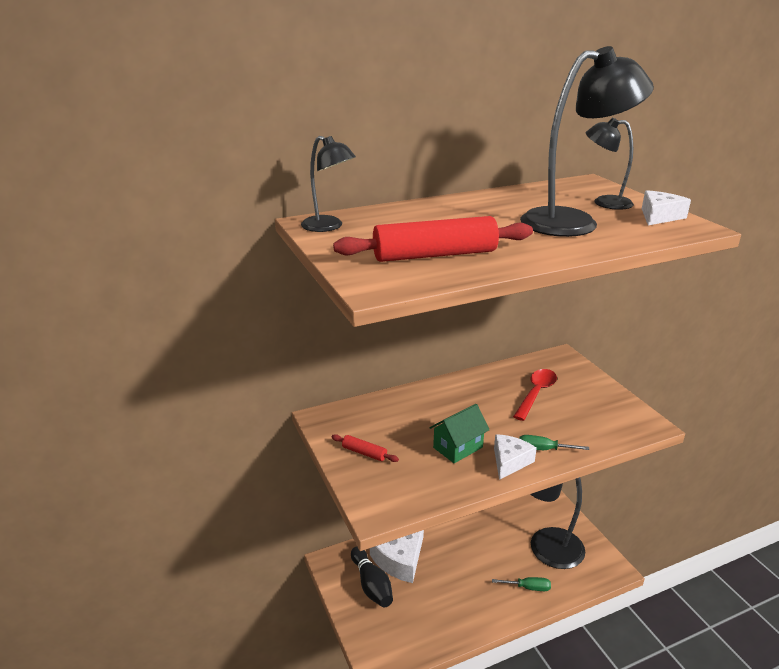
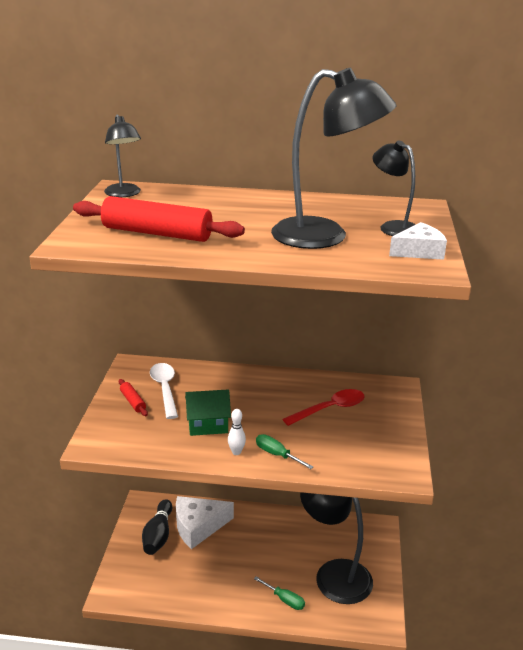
camera: 30 degrees right, 0 degrees up
white cheese [494,434,537,480] -> white bowling pin [228,409,246,455]
none -> white spoon [150,363,178,419]

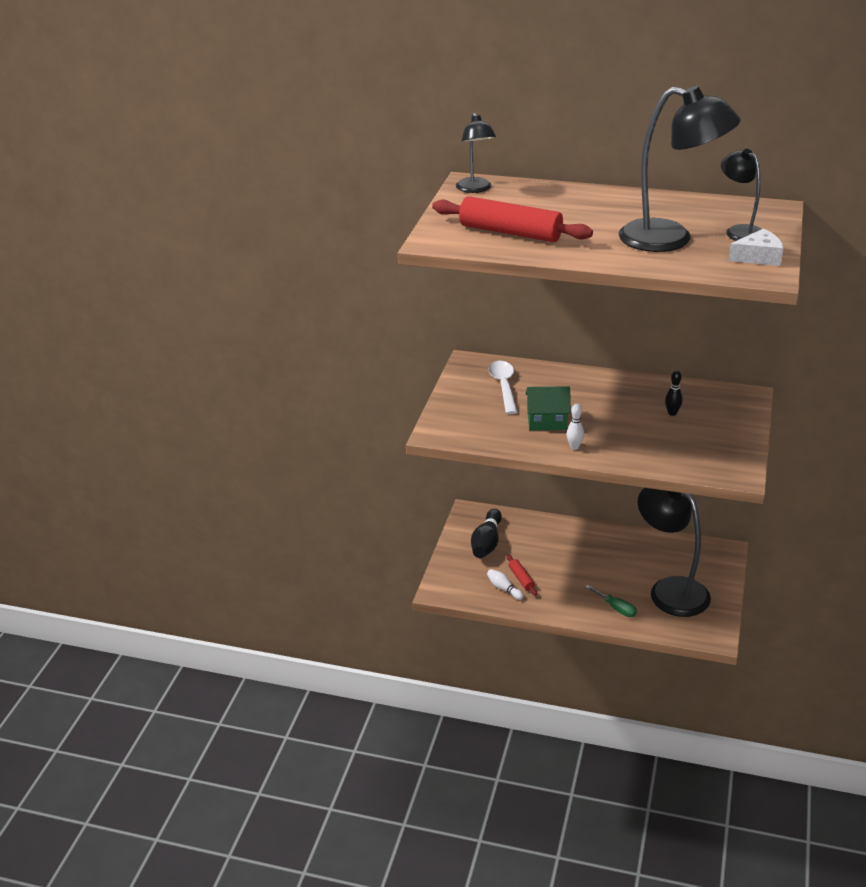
camera: 10 degrees right, 5 degrees up
red rolling pin [119,379,148,416] -> red rolling pin moved to [507,554,537,596]
white cheese [176,496,234,549] -> none
green screwdriver [256,434,313,469] -> none
red spoon [283,389,364,426] -> black bowling pin [665,370,682,416]
none -> white bowling pin [487,569,524,600]

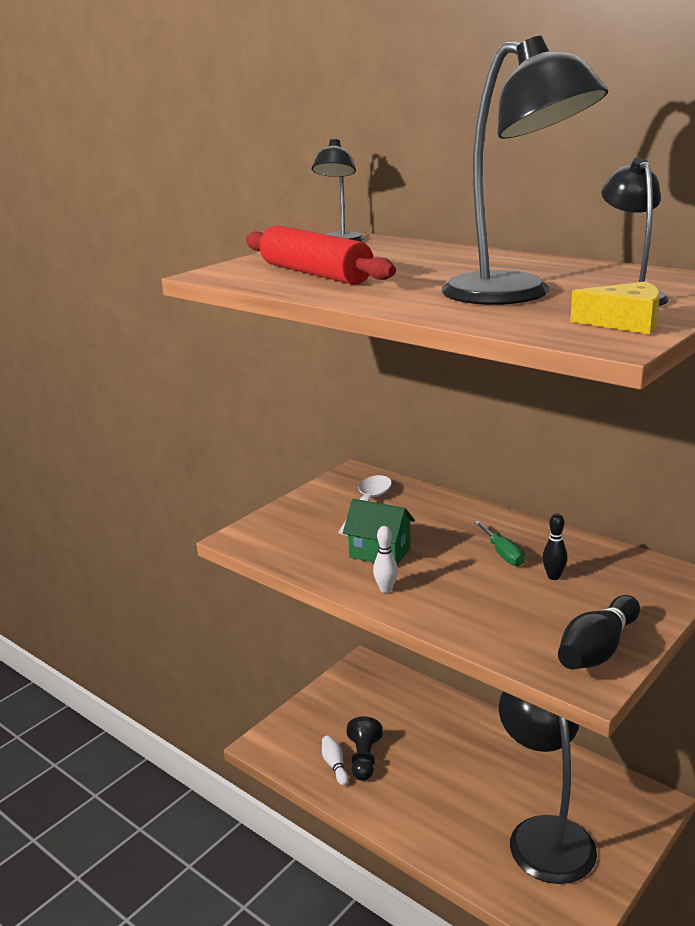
camera: 25 degrees right, 10 degrees down
black bowling pin [471,509,502,558] -> black bowling pin moved to [558,595,640,670]
red rolling pin [507,554,537,596] -> black pawn [347,717,383,781]
green screwdriver [586,585,637,617] -> green screwdriver moved to [474,521,525,566]
white cheese [728,229,783,266] -> yellow cheese [570,281,660,334]

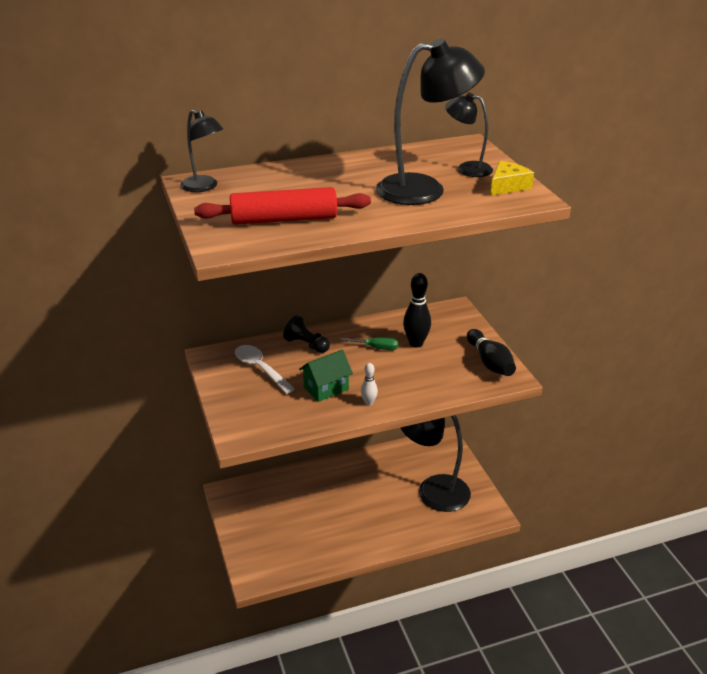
camera: 60 degrees left, 10 degrees up
white bowling pin [322,736,349,786] -> none
black pawn [347,717,383,781] -> black pawn moved to [283,315,330,353]
black bowling pin [542,513,567,580] -> black bowling pin [403,273,431,348], size x1.81

